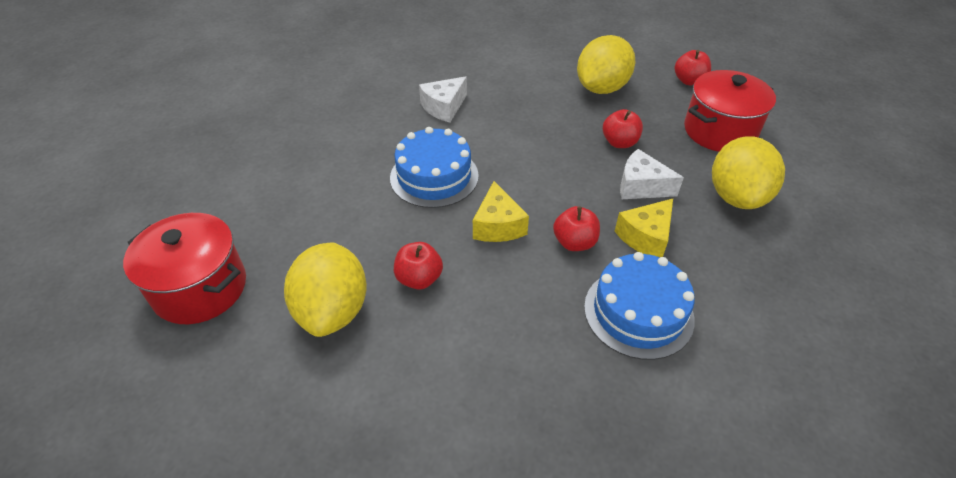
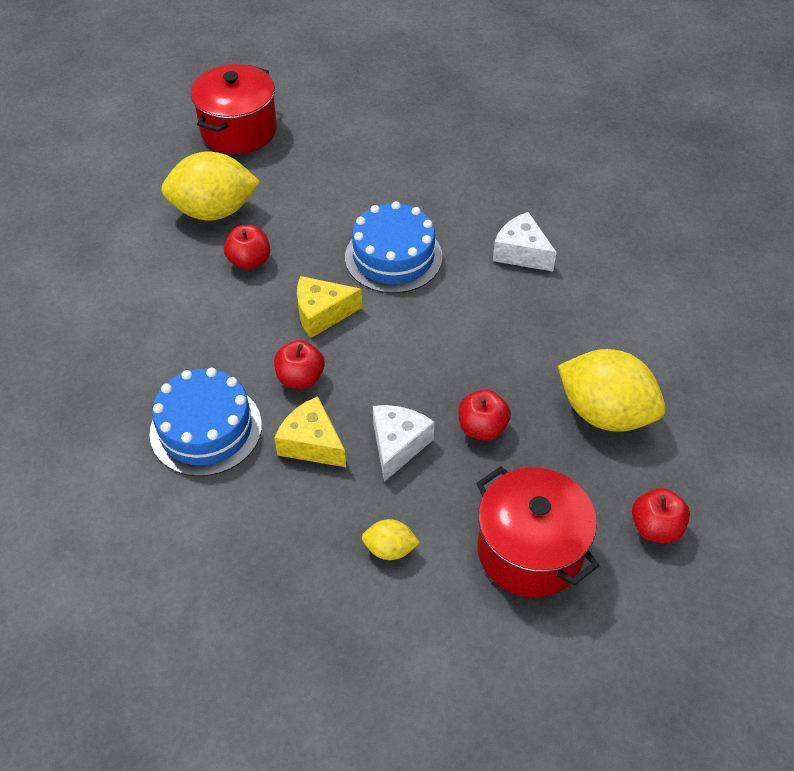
camera: 85 degrees right, 5 degrees up
yellow lemon [712,136,785,209] -> yellow lemon [362,519,420,560], size x0.47

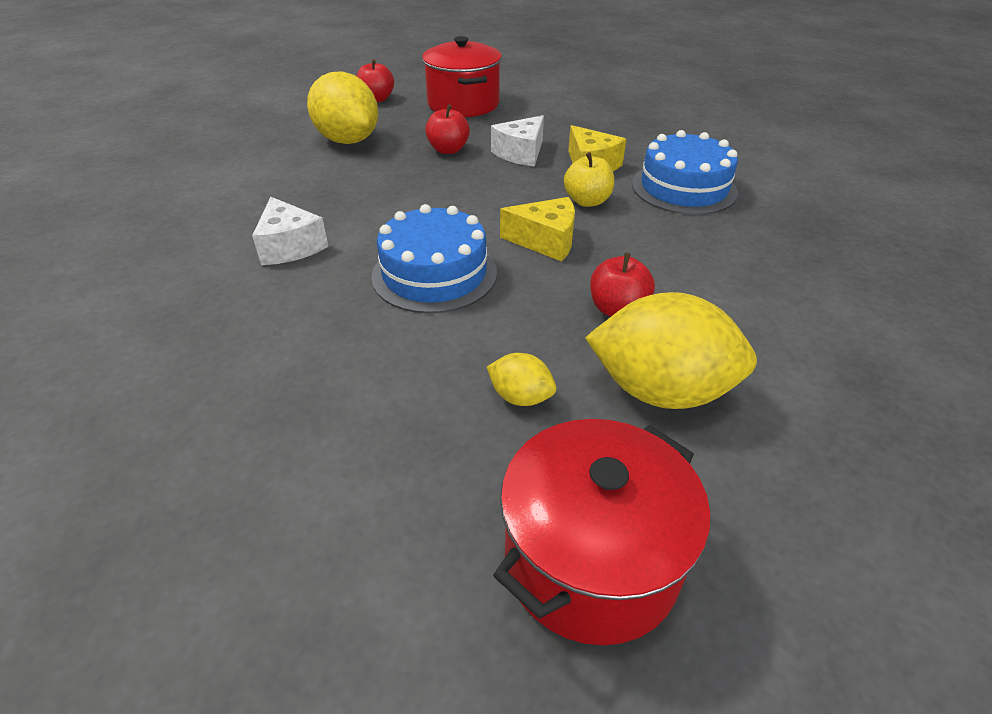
camera: 160 degrees left, 10 degrees down
red apple [274,340,325,389] -> yellow apple [564,152,614,207]
yellow lemon [362,519,420,560] -> yellow lemon moved to [487,353,556,406]

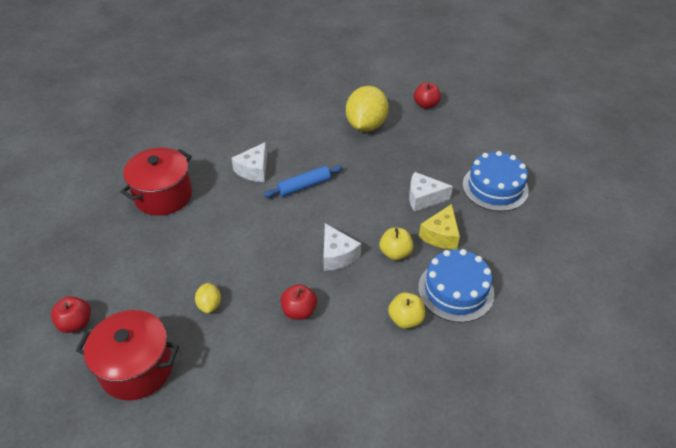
camera: 55 degrees right, 5 degrees up
blue cake [371,204,497,314] -> blue cake moved to [463,151,529,211]
red pot [422,36,502,117] -> red pot moved to [121,148,192,216]
red apple [425,104,470,154] -> red apple moved to [51,296,91,333]
yellow cheese [500,197,575,262] -> white cheese [323,223,361,271]
yellow lemon [585,292,757,409] -> none
none -> blue rolling pin [263,165,343,198]
none -> yellow apple [388,292,425,329]

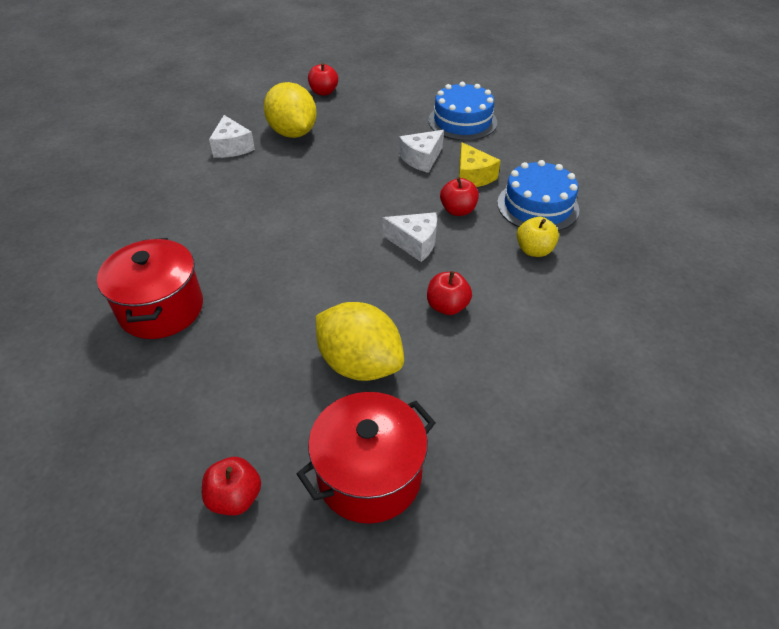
camera: 45 degrees left, 0 degrees up
yellow lemon [195,283,221,313] -> yellow lemon [316,302,404,381], size x2.15
white cheese [232,142,267,182] -> white cheese moved to [209,115,255,158]
blue rolling pin [263,165,343,198] -> none
yellow apple [379,228,413,260] -> red apple [440,177,479,216]

